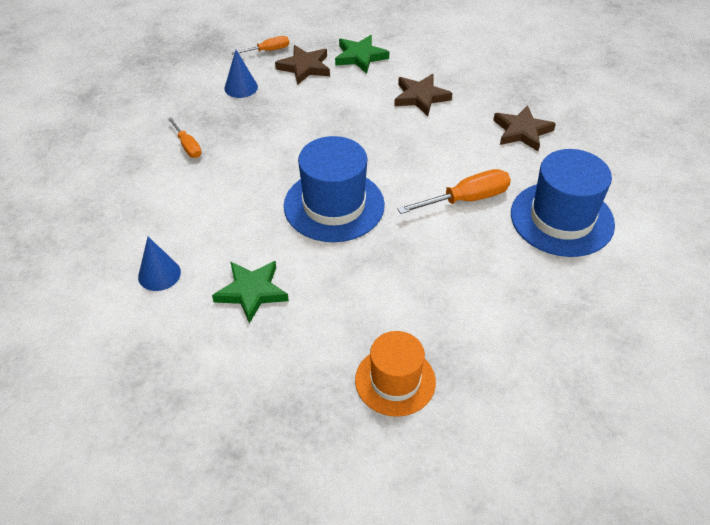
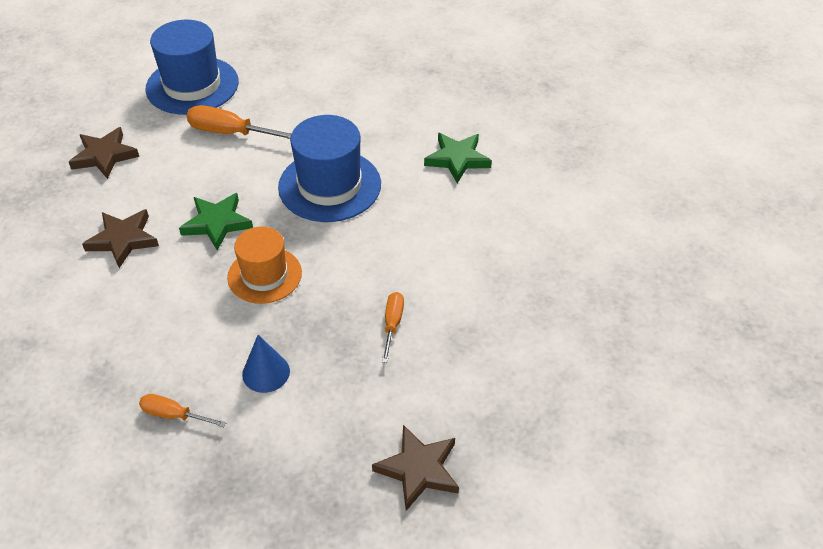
camera: 140 degrees left, 0 degrees up
blue cone [138,237,181,291] -> none
brown star [275,45,330,85] -> brown star moved to [372,425,459,511]
green star [335,35,389,74] -> green star moved to [179,193,253,251]
orange hat [355,331,436,417] -> orange hat moved to [227,227,302,304]

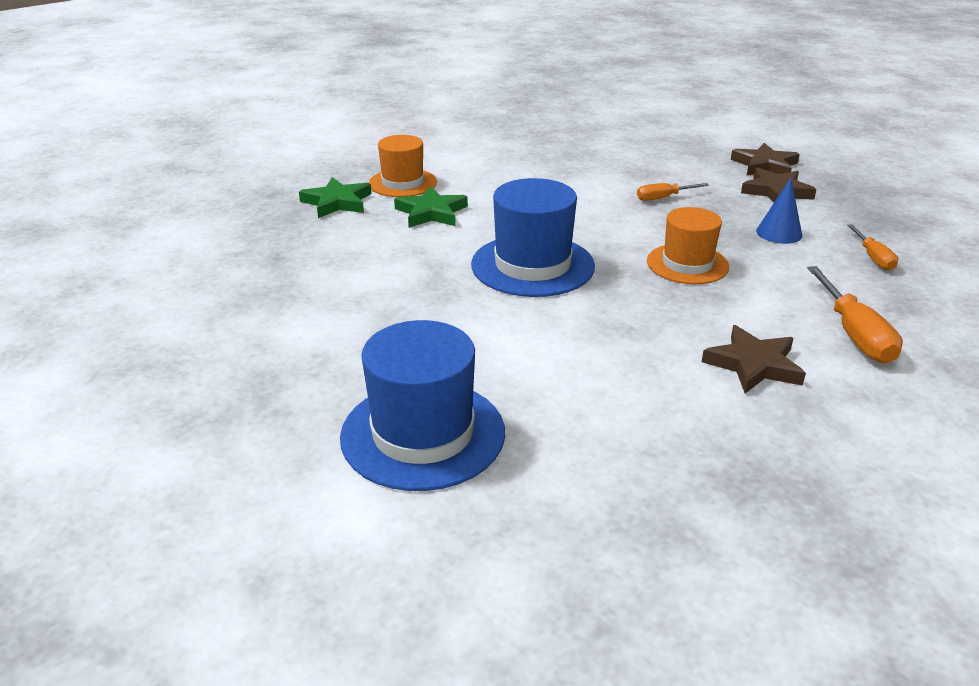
camera: 115 degrees left, 15 degrees down
brown star [69,127,139,179] -> brown star moved to [741,168,817,202]
green star [179,193,253,251] -> green star moved to [299,177,371,218]
orange screwdriver [187,105,292,139] -> orange screwdriver moved to [807,266,903,363]
none -> orange hat [369,135,437,197]

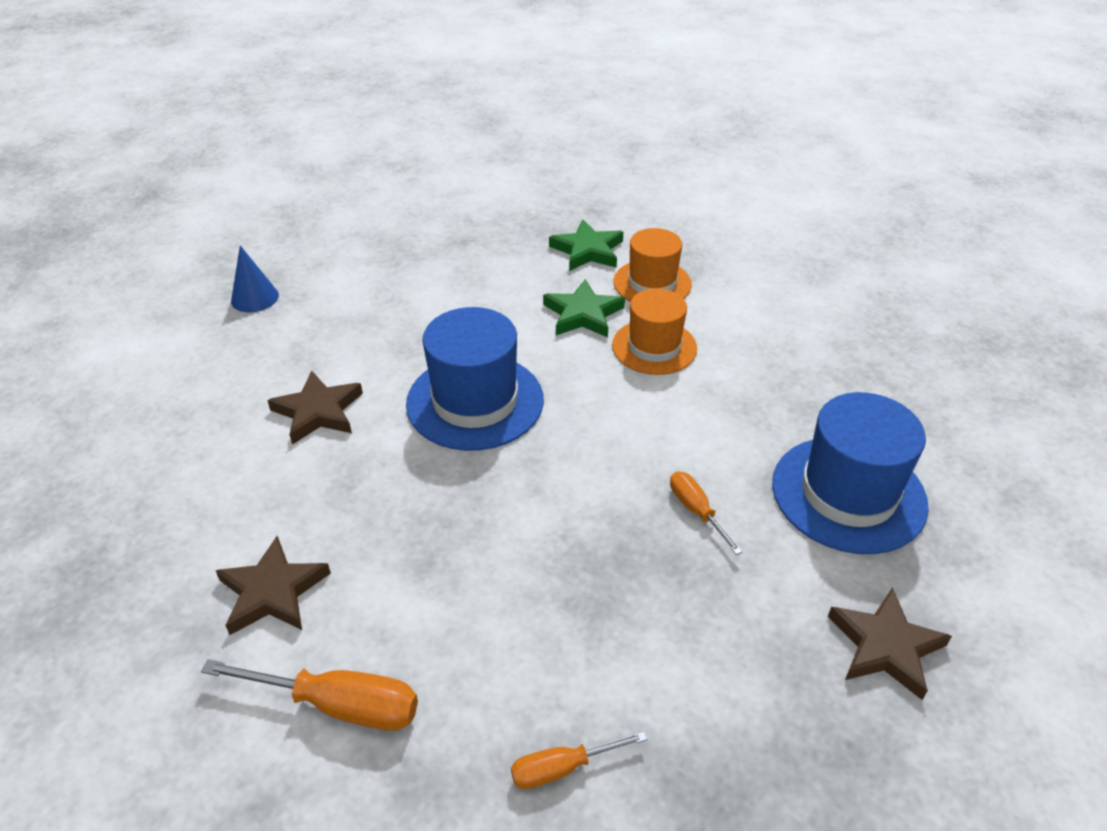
camera: 80 degrees right, 10 degrees up
blue hat [340,320,505,491] -> blue hat moved to [772,392,929,554]
orange hat [647,207,729,284] -> orange hat moved to [612,288,697,375]
brown star [741,168,817,202] -> brown star moved to [267,371,363,445]
blue cone [756,178,802,244] -> blue cone moved to [231,245,279,313]
orange screwdriver [807,266,903,363] -> orange screwdriver turned 150 degrees counterclockwise [201,659,418,731]

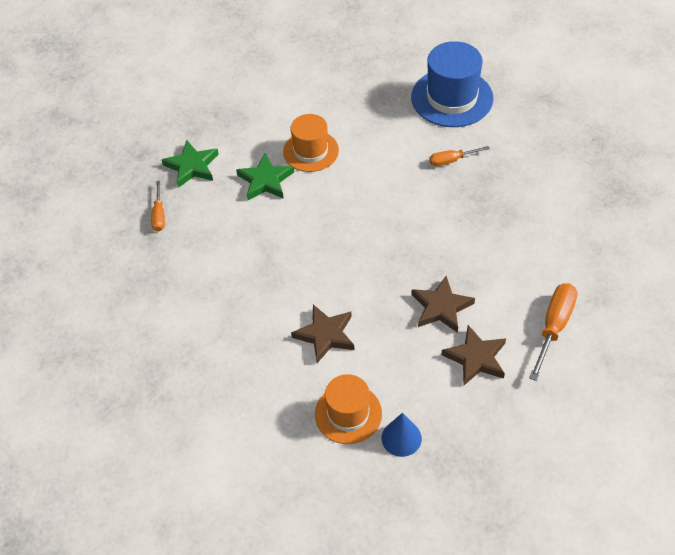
camera: 75 degrees left, 10 degrees up
blue cone [231,245,279,313] -> blue cone moved to [382,413,422,457]
blue hat [406,307,544,451] -> none
orange screwdriver [511,732,647,789] -> orange screwdriver moved to [151,181,165,232]
orange hat [613,228,692,302] -> orange hat moved to [315,374,382,444]
brown star [828,588,952,700] -> brown star moved to [411,276,475,333]

